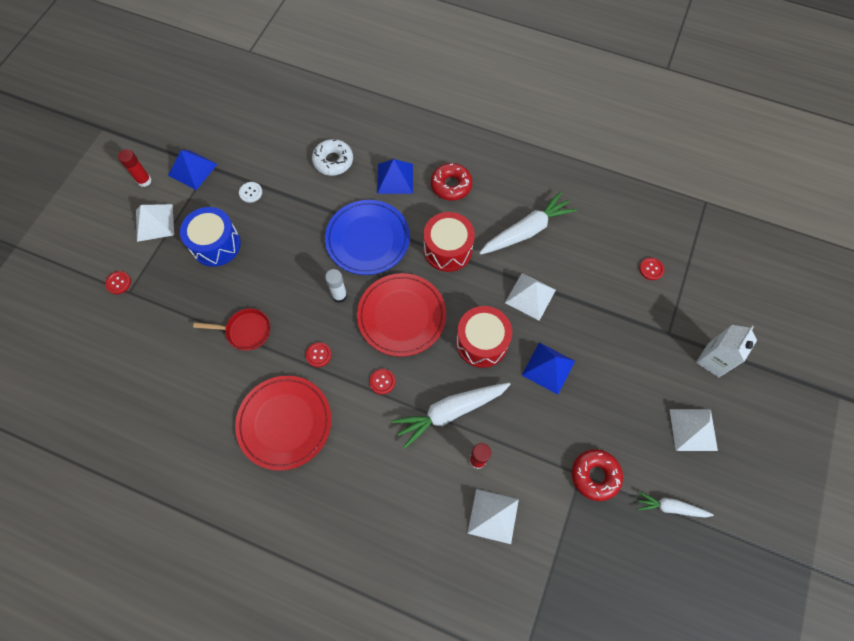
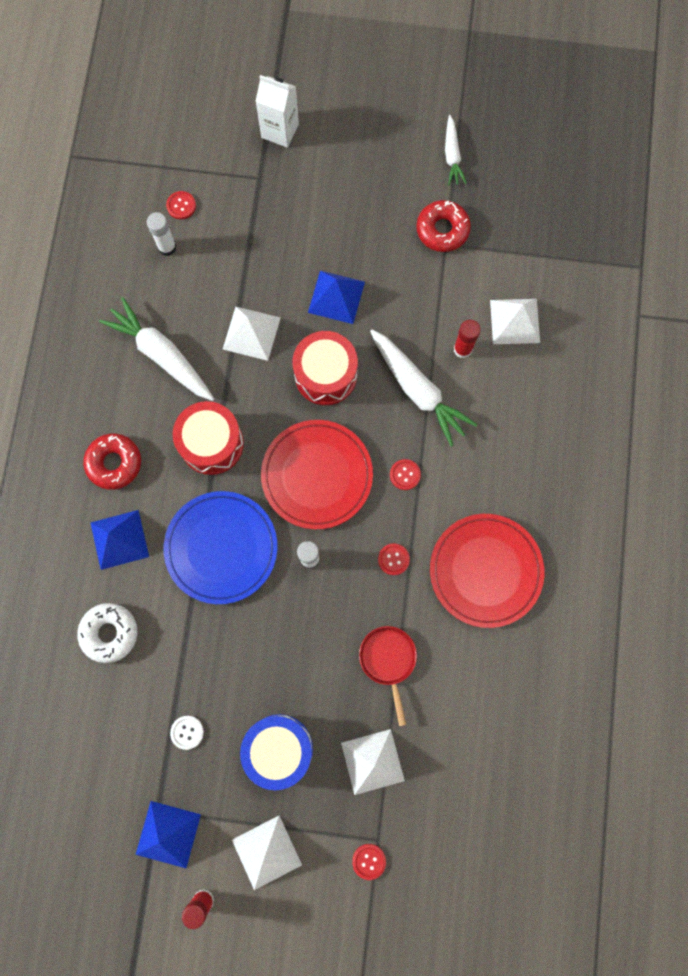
camera: 105 degrees left, 10 degrees up
white pyramid [670,409,718,451] -> white pyramid moved to [341,729,405,795]
none -> white glue stick [147,212,176,256]

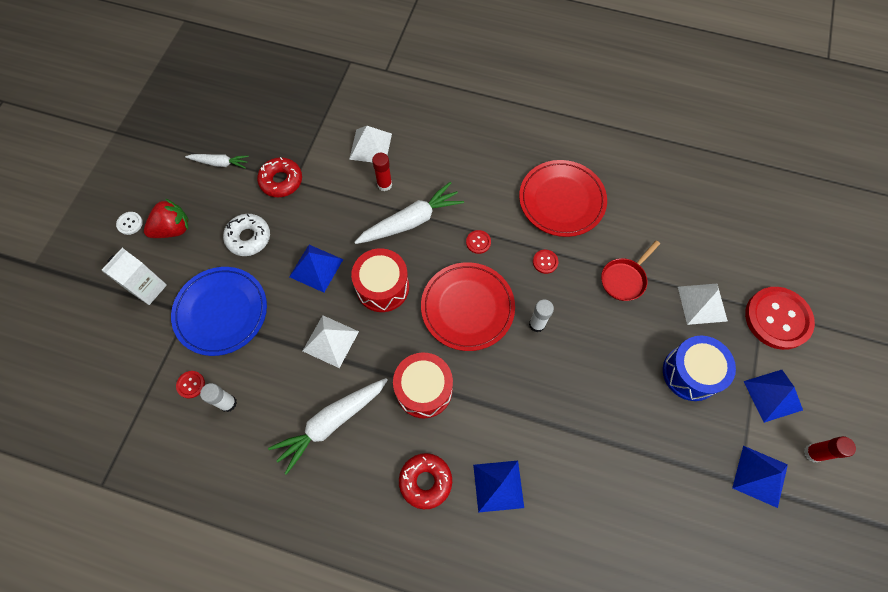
camera: 80 degrees left, 10 degrees down
white donut [77,603,138,663] -> white donut moved to [223,214,270,256]
blue plate [164,491,277,604] -> blue plate moved to [171,267,267,356]
white button [170,716,204,750] -> white button moved to [116,212,143,235]
white pyramid [232,816,302,890] -> blue pyramid [744,370,803,423]
red button [352,844,386,880] -> red button [745,287,815,350], size x2.44
red pan [359,626,417,726] -> red pan turned 45 degrees counterclockwise [601,240,660,301]
none -> red strawberry [144,198,189,238]

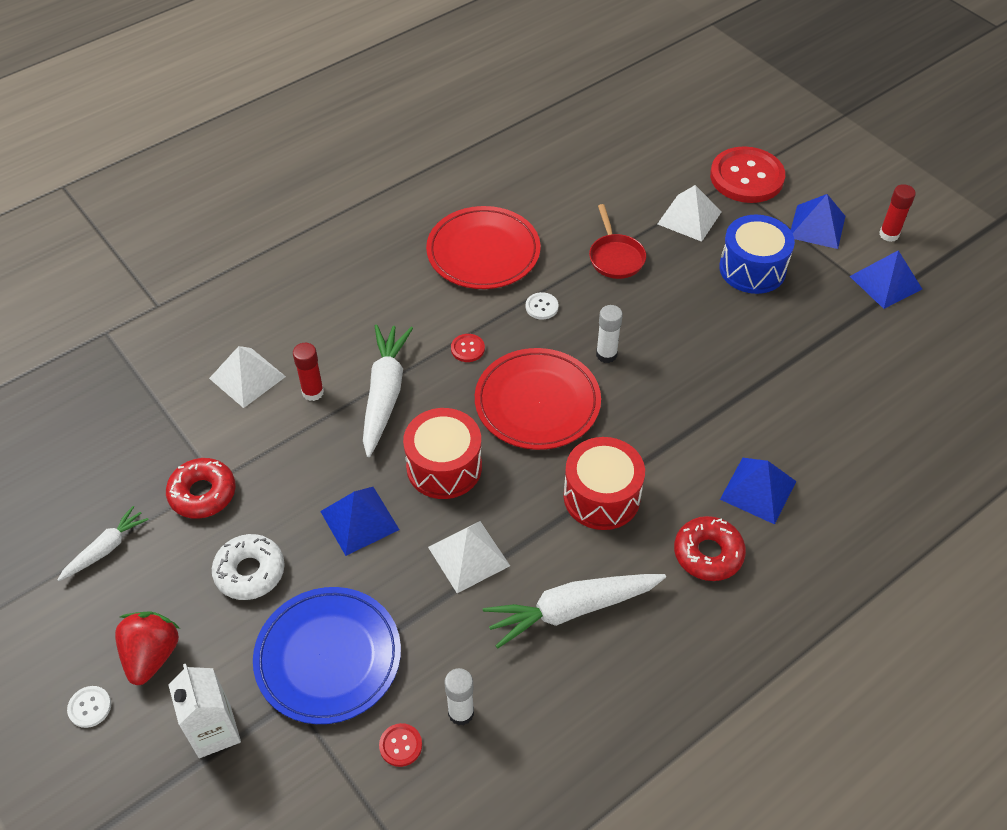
camera: 55 degrees left, 15 degrees down
white carrot [268,378,388,475] -> white carrot turned 75 degrees clockwise [483,574,666,649]
red button [533,250,558,274] -> white button [526,292,558,320]

